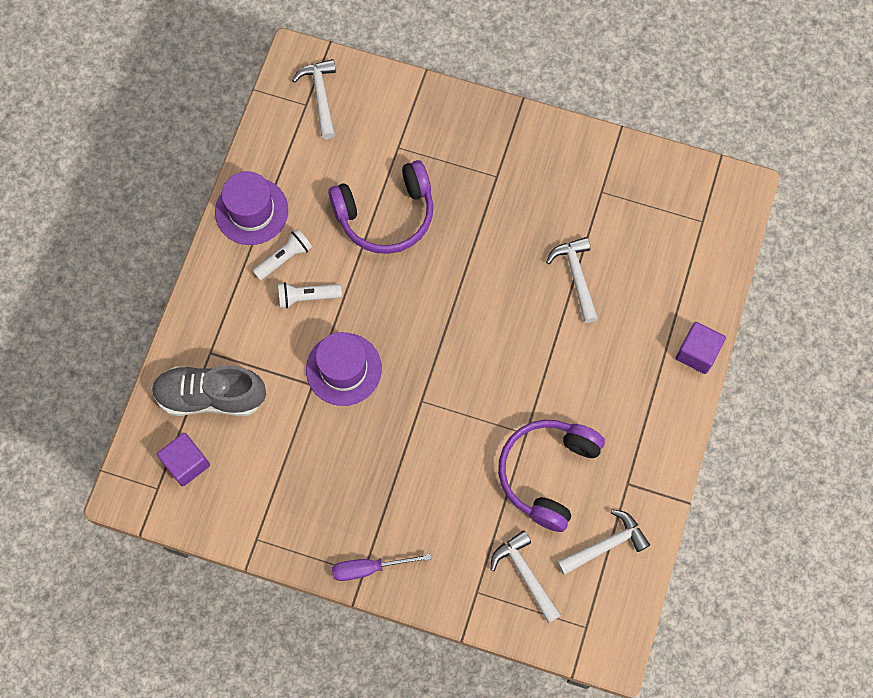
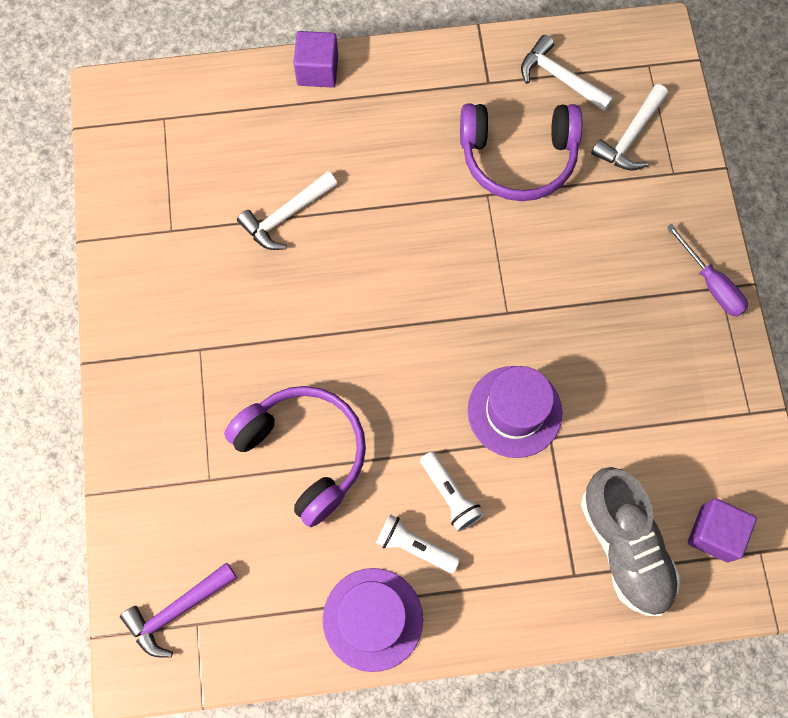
camera: 115 degrees left, 0 degrees up
white hammer [292,59,336,139] -> purple hammer [120,562,237,658]

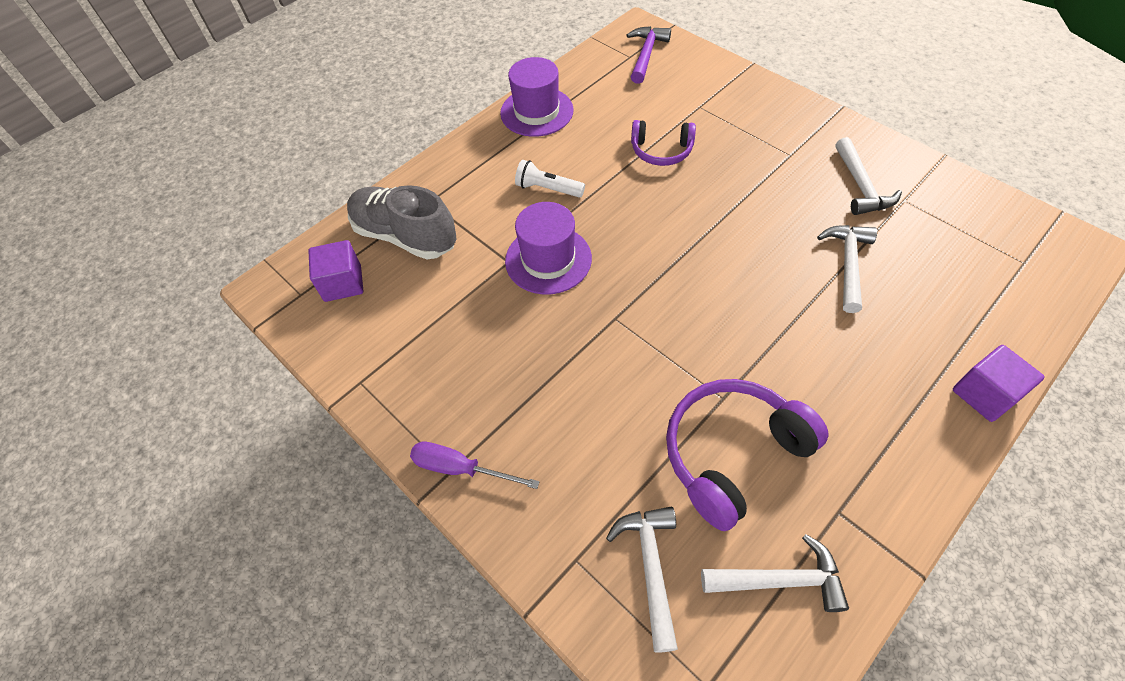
camera: 145 degrees right, 15 degrees down
purple headphones [224,386,366,527] -> purple headphones [631,120,696,166], size x0.60
white flashlight [376,514,460,573] -> none
none -> white hammer [836,137,902,215]

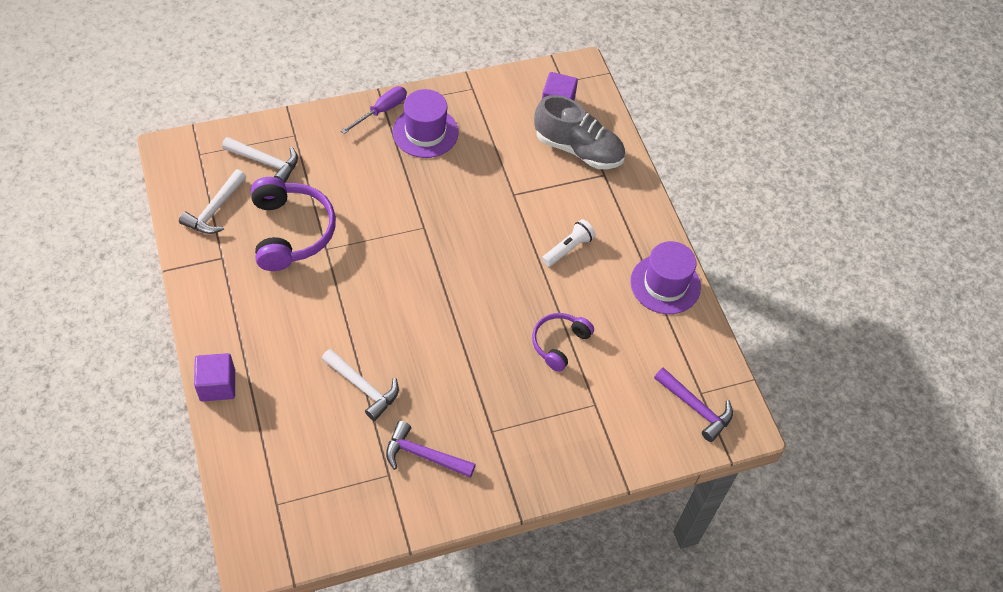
camera: 110 degrees right, 0 degrees up
grey shoe [347,185,457,259] -> grey shoe turned 60 degrees clockwise [534,95,625,169]
purple hat [505,202,592,295] -> purple hat moved to [393,89,459,158]
white hammer [836,137,902,215] -> purple hammer [386,421,476,478]

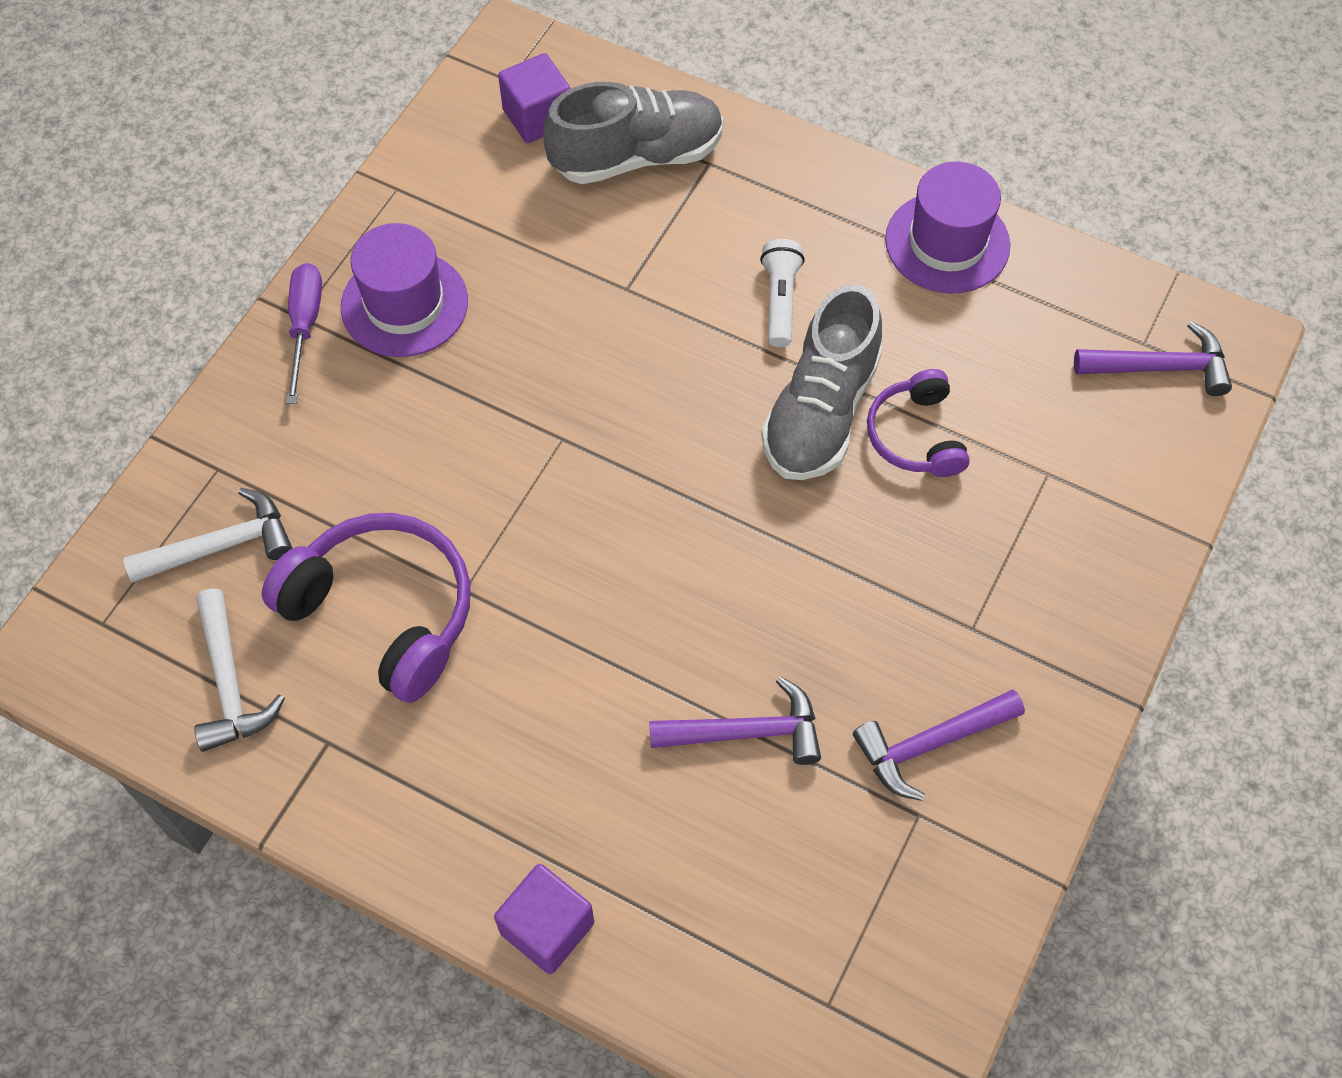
camera: 40 degrees left, 5 degrees up
white hammer [322,349,399,421] -> purple hammer [649,676,821,765]
none -> grey shoe [761,284,882,480]

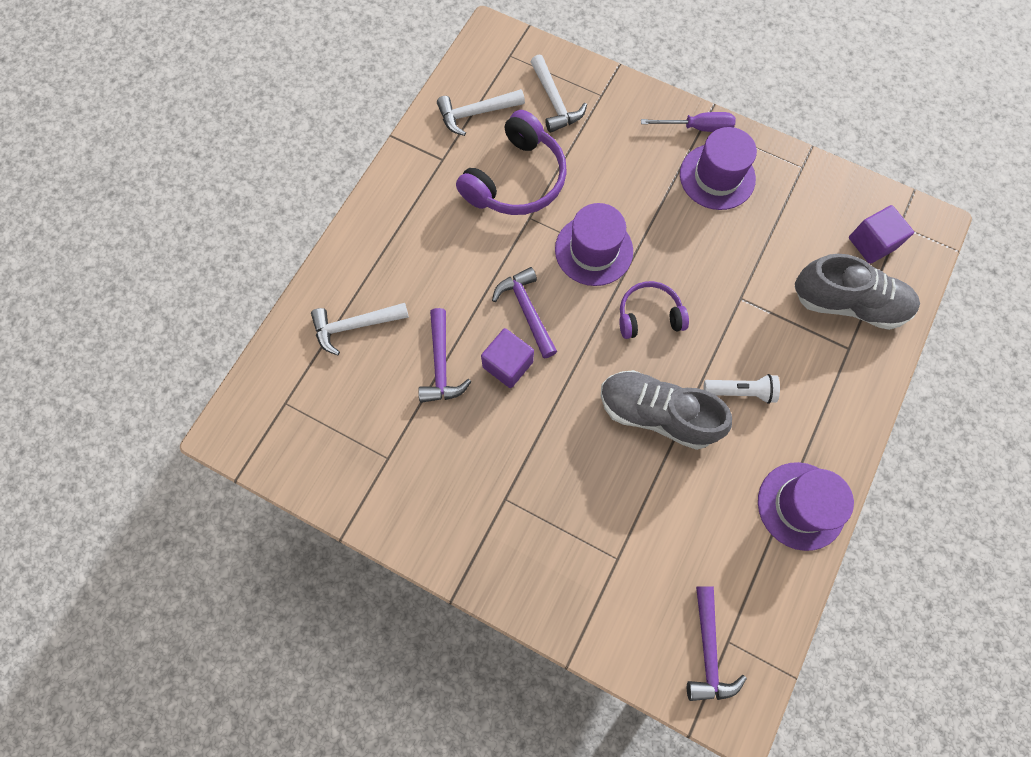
camera: 90 degrees right, 10 degrees up
purple cube [494,864,594,974] -> purple cube moved to [481,328,534,388]
grey shoe [543,82,723,184] -> grey shoe turned 60 degrees counterclockwise [795,254,920,330]
purple hammer [853,689,1025,801] -> purple hammer moved to [492,267,557,358]
purple headphones [867,369,970,477] -> purple headphones moved to [619,281,689,339]
none -> white hammer [311,303,409,355]
none -> purple hat [555,203,633,286]

